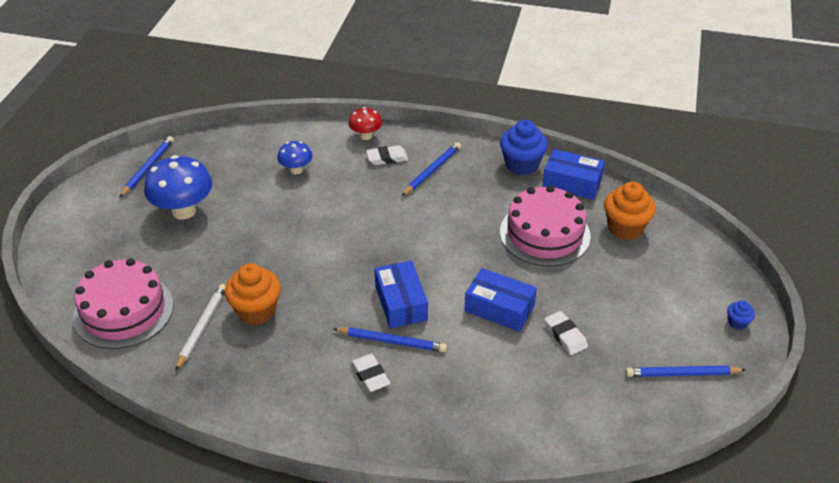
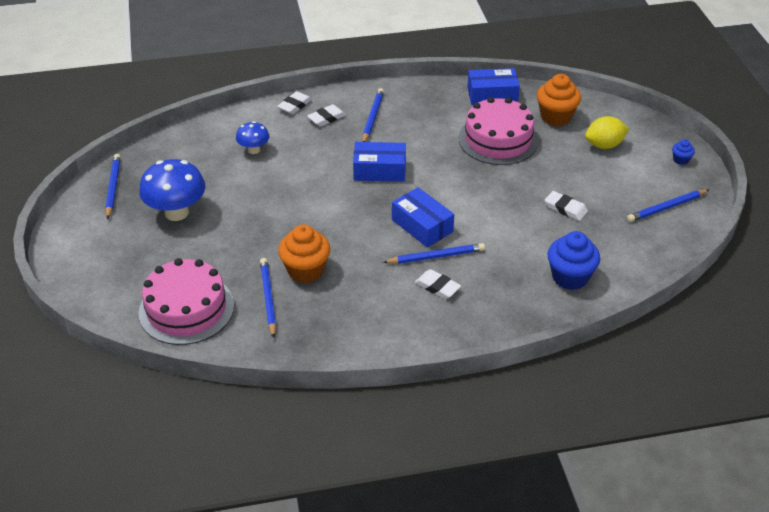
camera: 25 degrees left, 0 degrees up
white pencil [175,284,226,371] -> blue pencil [260,258,276,338]
red mushroom [348,107,382,140] -> white eraser [277,91,312,114]
blue box [464,268,537,332] -> blue box moved to [353,142,406,182]
blue cupcake [500,120,548,175] -> blue cupcake moved to [547,231,600,290]
none -> yellow lemon [585,116,629,149]

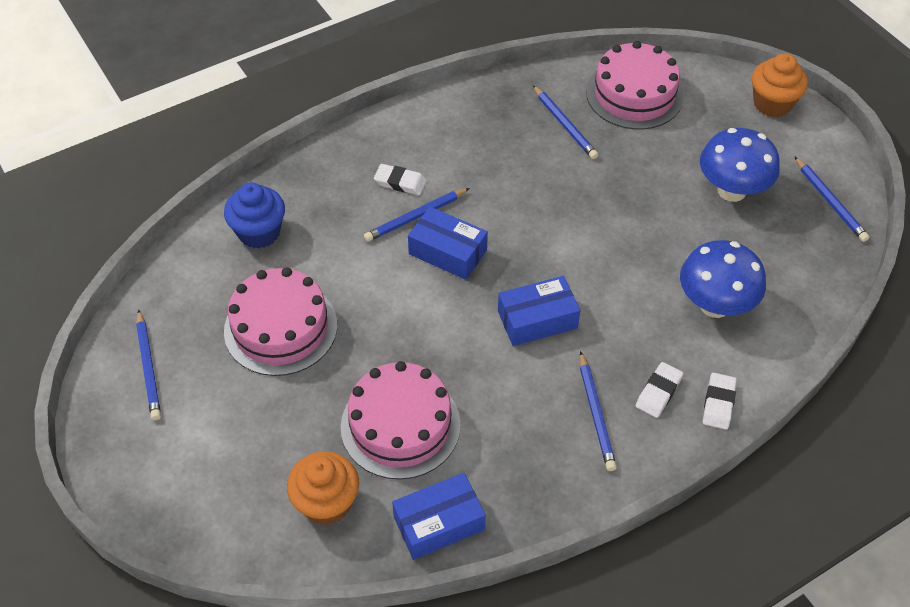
camera: 160 degrees right, 10 degrees up
blue mushroom [236,121,270,154] -> blue mushroom [680,240,766,318], size x1.81
orange cupcake [278,225,330,283] -> orange cupcake moved to [752,53,808,117]
white eraser [545,191,588,221] -> pink cake [224,267,337,376]
yellow lemon [585,116,629,149] -> none
blue pencil [627,189,709,222] -> blue pencil turned 120 degrees clockwise [136,310,161,420]
blue cupcake [672,139,695,165] -> none

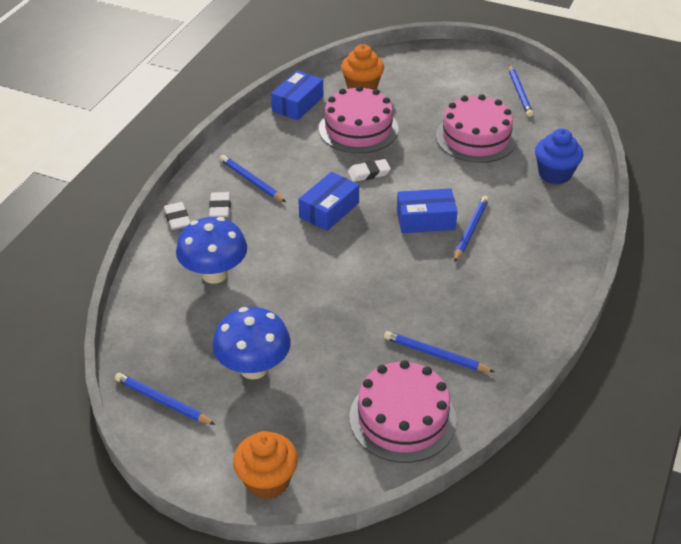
camera: 145 degrees right, 10 degrees down
blue pencil [136,310,161,420] -> blue pencil turned 135 degrees counterclockwise [509,65,533,117]
white eraser [374,164,427,195] -> white eraser moved to [348,159,391,182]

